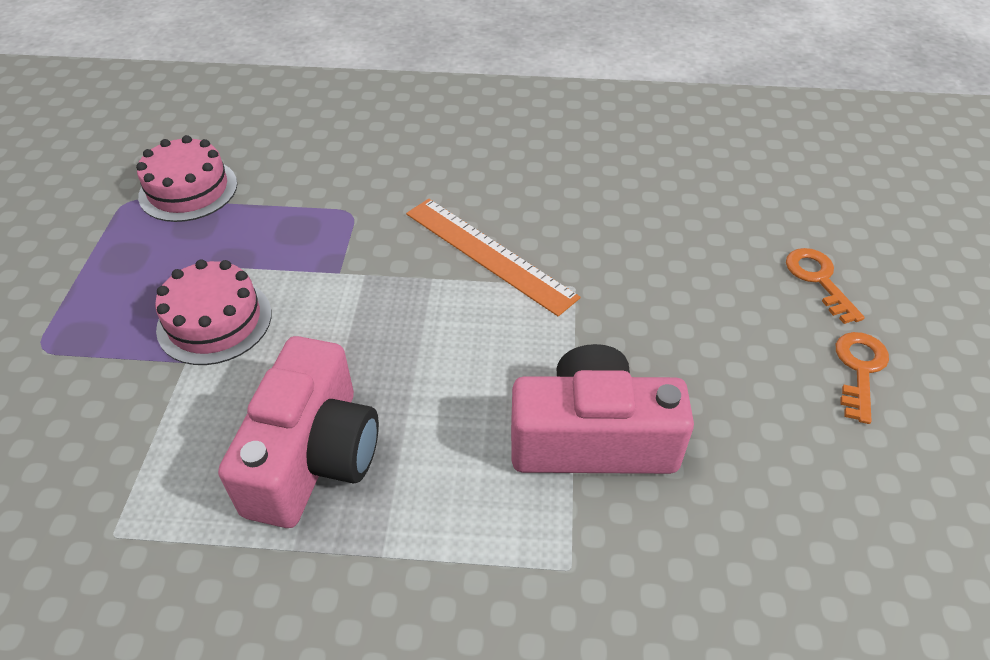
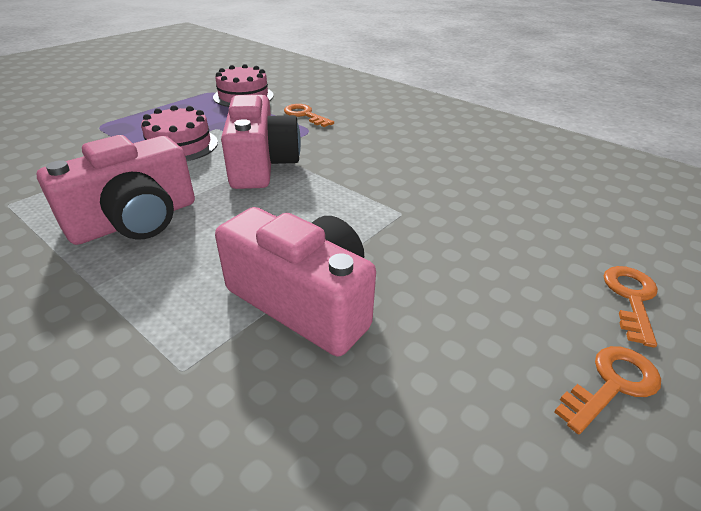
camera: 35 degrees right, 10 degrees down
orange ruler [406,199,581,316] -> none
none -> pink camera [221,95,301,189]
none -> orange key [284,104,334,127]

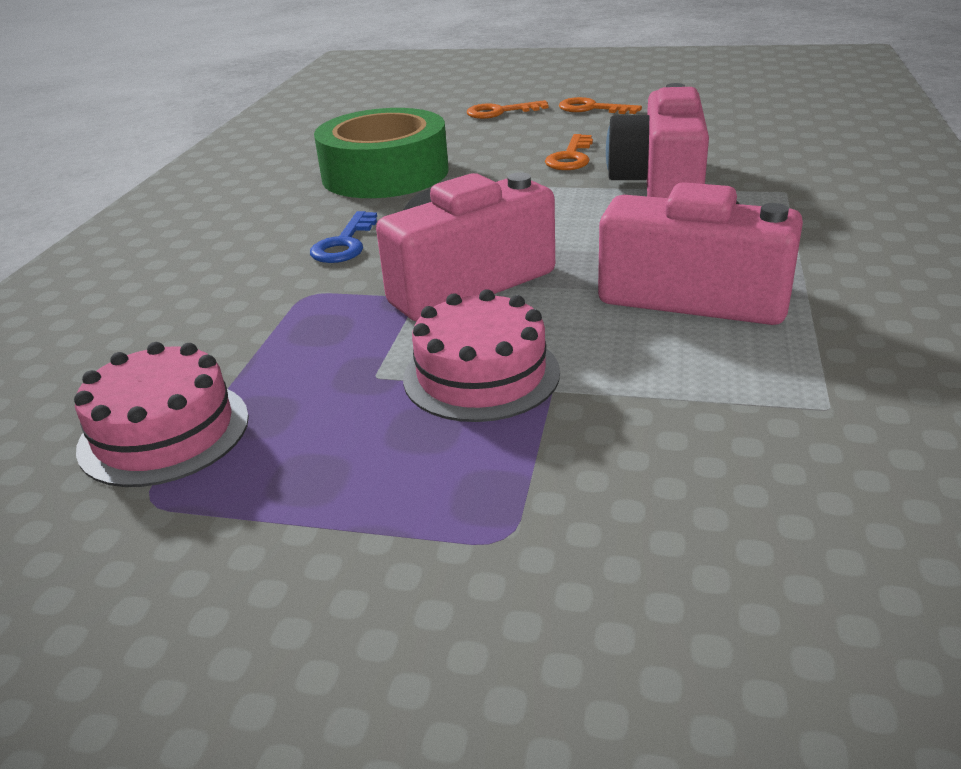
camera: 115 degrees left, 5 degrees down
orange key [284,104,334,127] -> orange key moved to [545,134,593,170]
none -> blue key [310,211,377,263]
none -> green tape [314,108,449,198]

